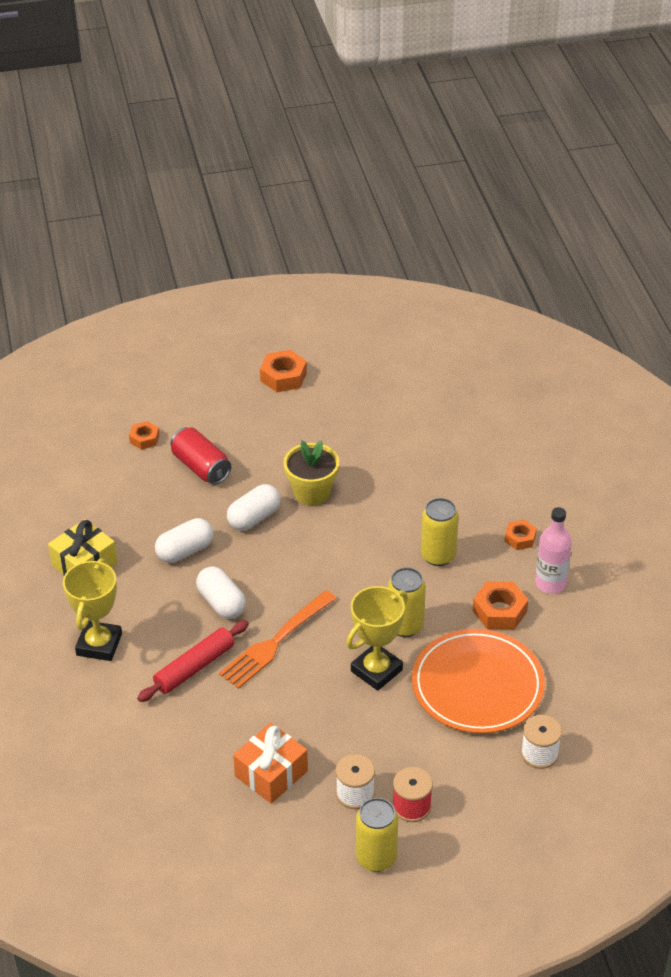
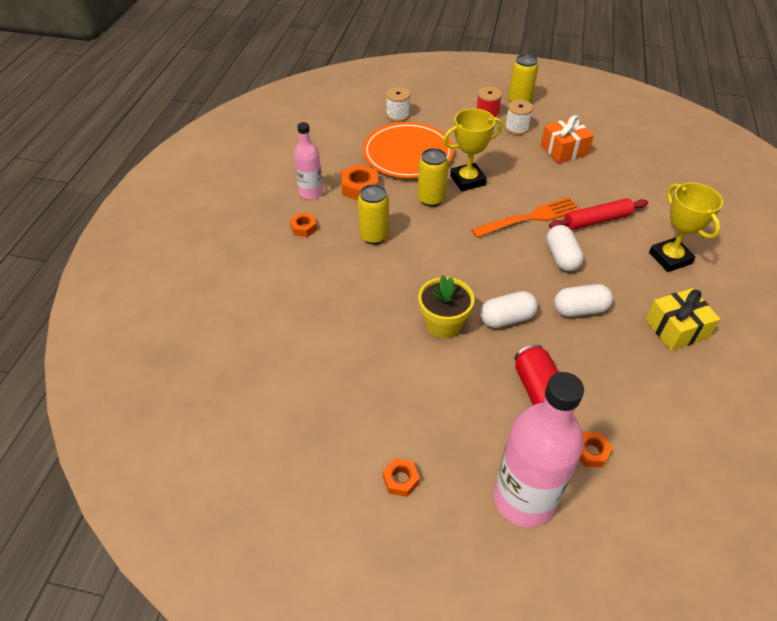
camera: 155 degrees left, 5 degrees up
yellow trophy [63,558,122,661] -> yellow trophy turned 60 degrees counterclockwise [649,183,723,272]
orange nut [260,350,307,392] -> orange nut [383,458,420,497], size x0.63
none -> pink bottle [494,372,584,527]

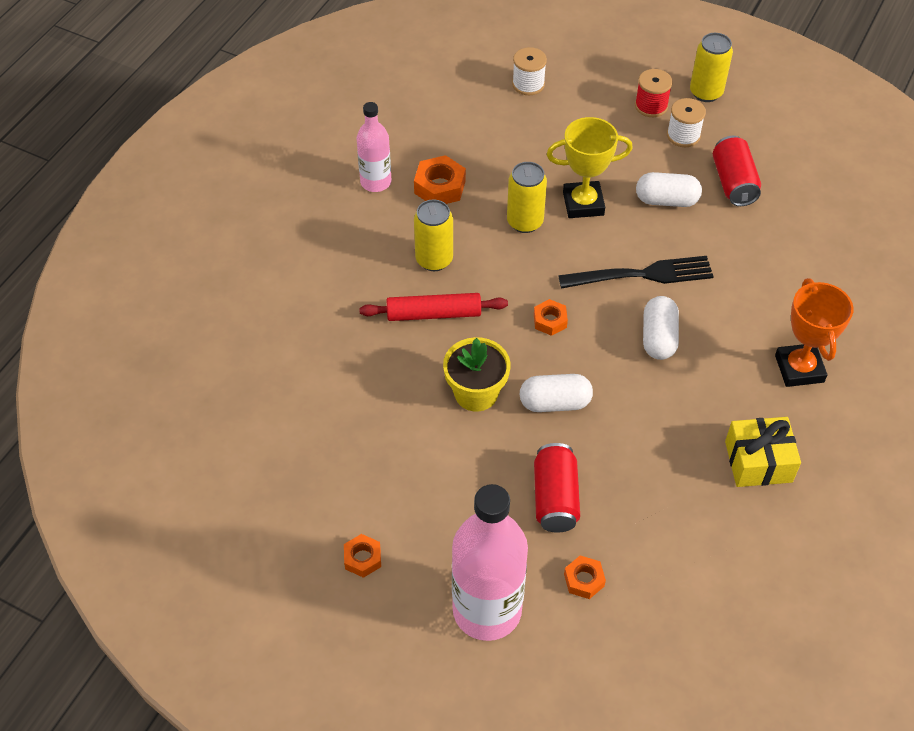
camera: 15 degrees right, 5 degrees up
orange nut [290,213,317,237] -> orange nut moved to [534,299,568,336]
orange plate [363,122,454,178] -> none
orange fork [471,197,580,238] -> black fork [558,256,714,289]
orange gift [541,115,594,163] -> red can [713,136,761,206]
red rolling pin [549,198,648,230] -> red rolling pin moved to [359,293,508,321]
white capsule [554,284,613,317] -> white capsule moved to [636,172,702,207]
yellow trophy [649,183,723,272] -> orange trophy [775,278,854,387]

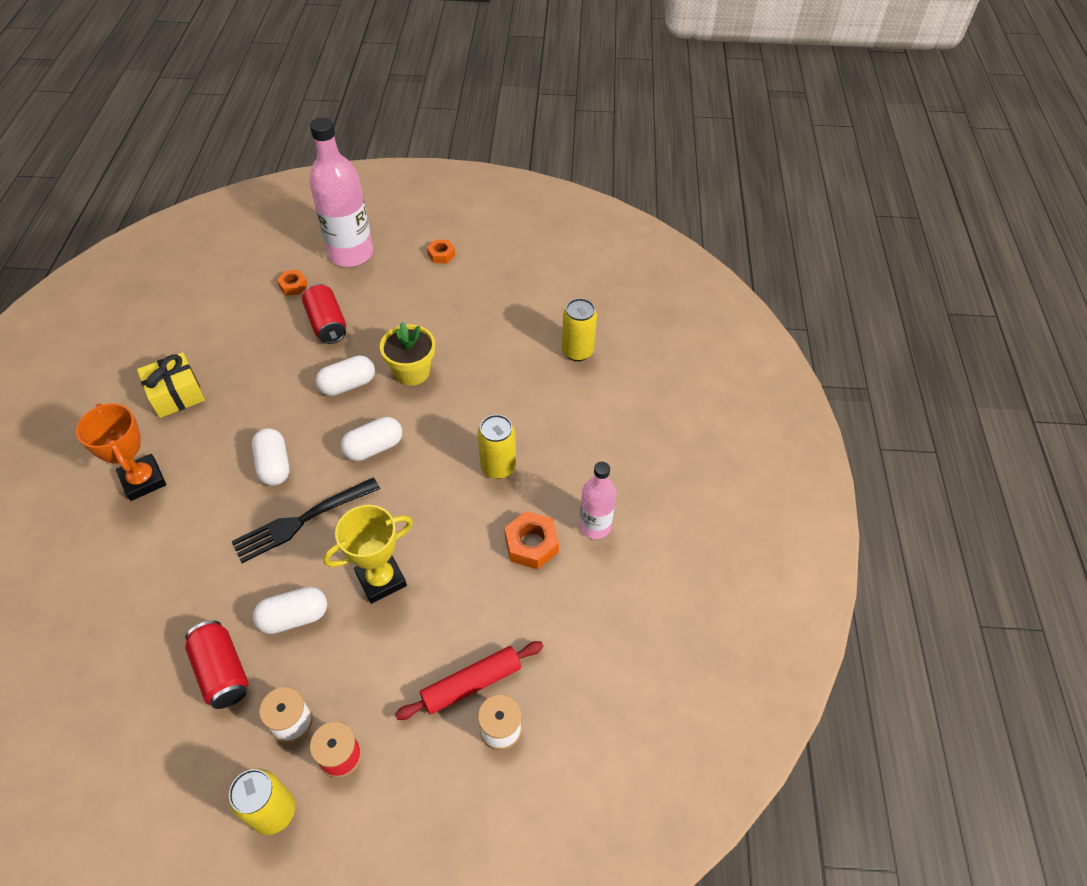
camera: 155 degrees right, 0 degrees up
red rolling pin [359,293,508,321] -> red rolling pin moved to [395,641,543,720]
yellow can [507,162,547,233] -> yellow can moved to [562,298,597,361]
orange nut [534,299,568,336] -> white capsule [341,417,402,461]

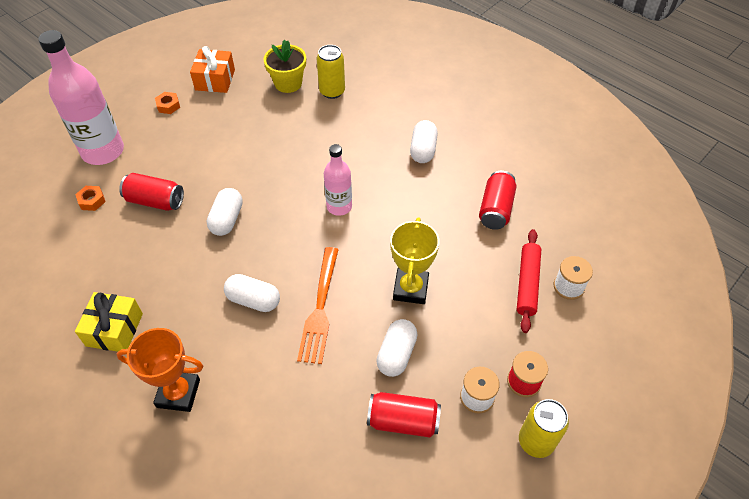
camera: 50 degrees left, 0 degrees up
black fork [231,477,380,563] -> orange fork [297,247,339,364]
white capsule [341,417,402,461] -> white capsule moved to [410,120,438,163]
yellow flower pot [380,322,435,386] -> yellow flower pot moved to [263,40,306,93]
yellow can [478,414,516,479] -> none
orange nut [505,511,559,570] -> none
pink bottle [579,462,617,539] -> pink bottle moved to [324,144,352,216]
none -> orange gift [190,46,235,93]
none -> red can [479,171,517,230]

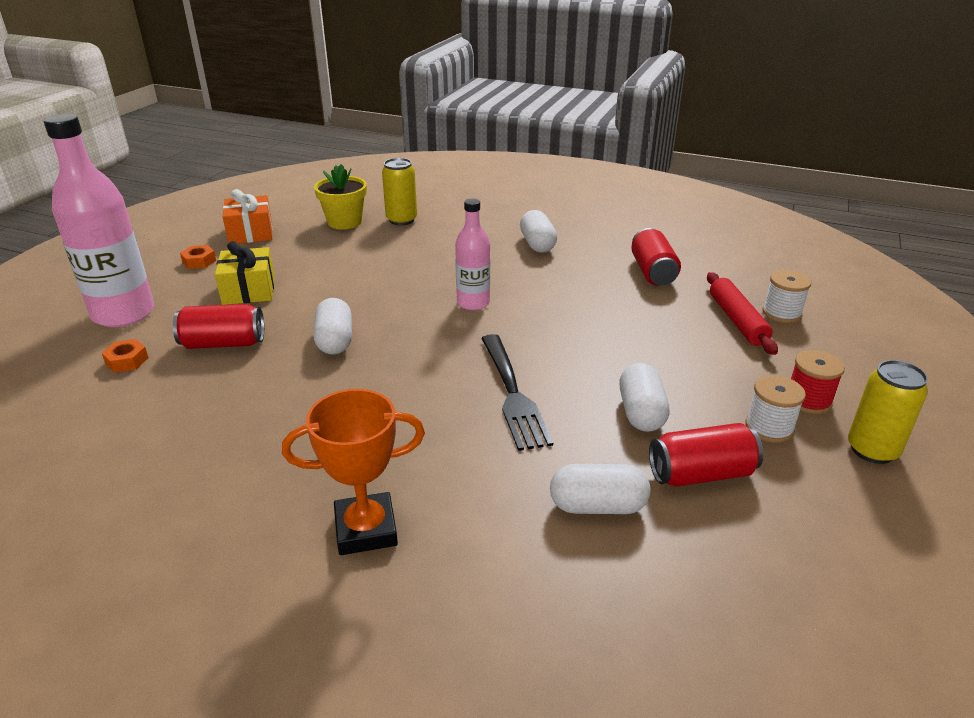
camera: 20 degrees left, 20 degrees down
yellow gift [75,292,143,352] -> yellow gift moved to [215,241,275,305]
white capsule [224,274,280,312] -> white capsule moved to [550,464,650,514]
orange fork [297,247,339,364] -> black fork [481,334,553,451]
yellow trophy [390,217,440,304] -> none

